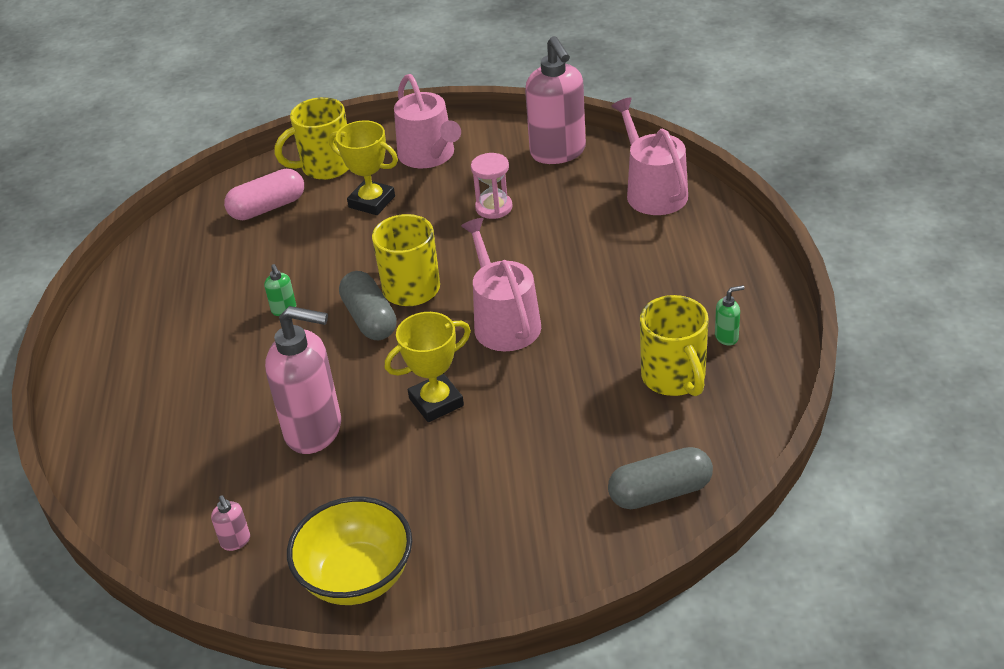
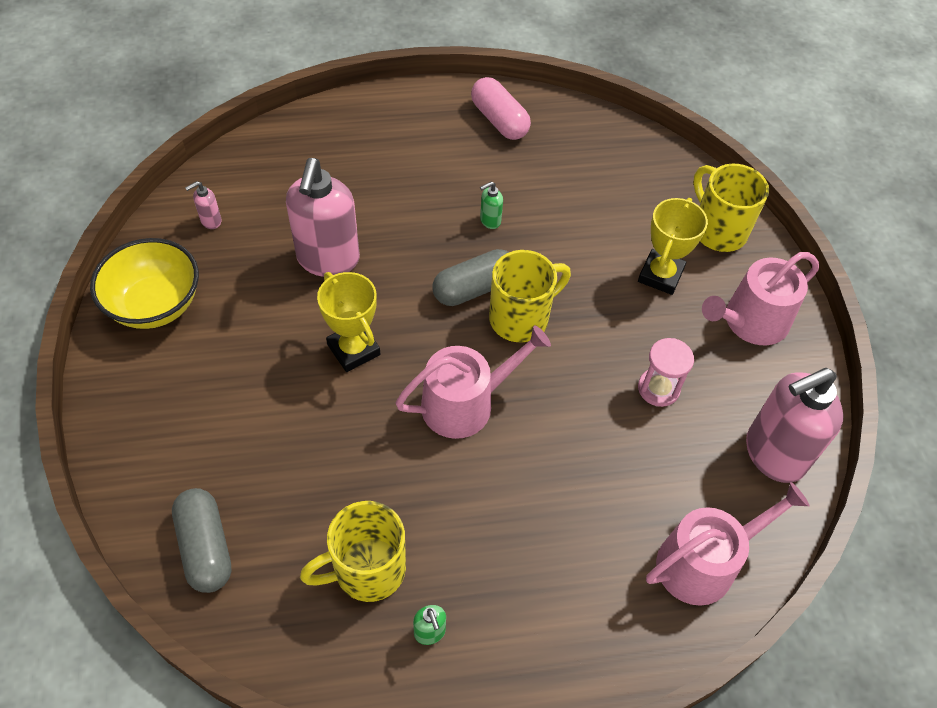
camera: 80 degrees right, 15 degrees up
pink capsule [224,169,304,220] -> pink capsule moved to [471,77,531,140]

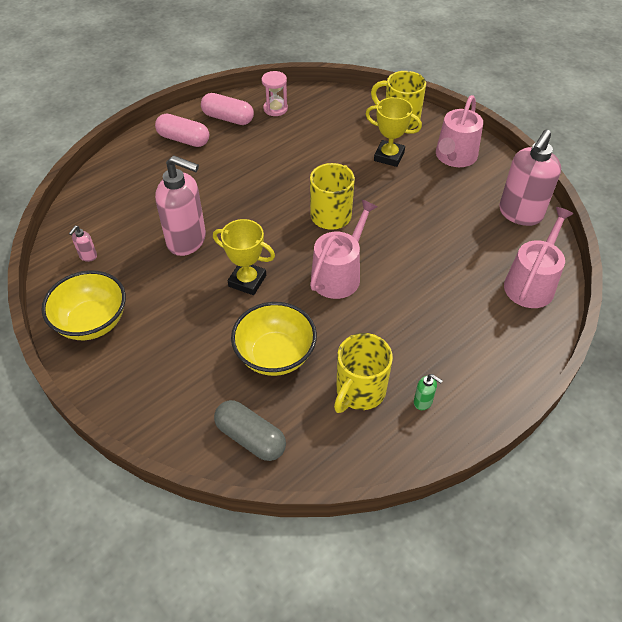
camera: 30 degrees left, 5 degrees down
pink soap dispenser [286,158,360,277] -> pink soap dispenser turned 45 degrees counterclockwise [155,155,206,256]
grey capsule [433,249,509,306] -> none
green soap dispenser [480,181,503,229] -> none
yellow trophy [638,198,708,295] -> yellow trophy turned 60 degrees counterclockwise [366,97,422,167]
pink hourglass [638,338,694,407] -> pink hourglass moved to [261,71,288,116]
none -> pink capsule [155,114,209,147]
none -> yellow bowl [231,302,317,376]

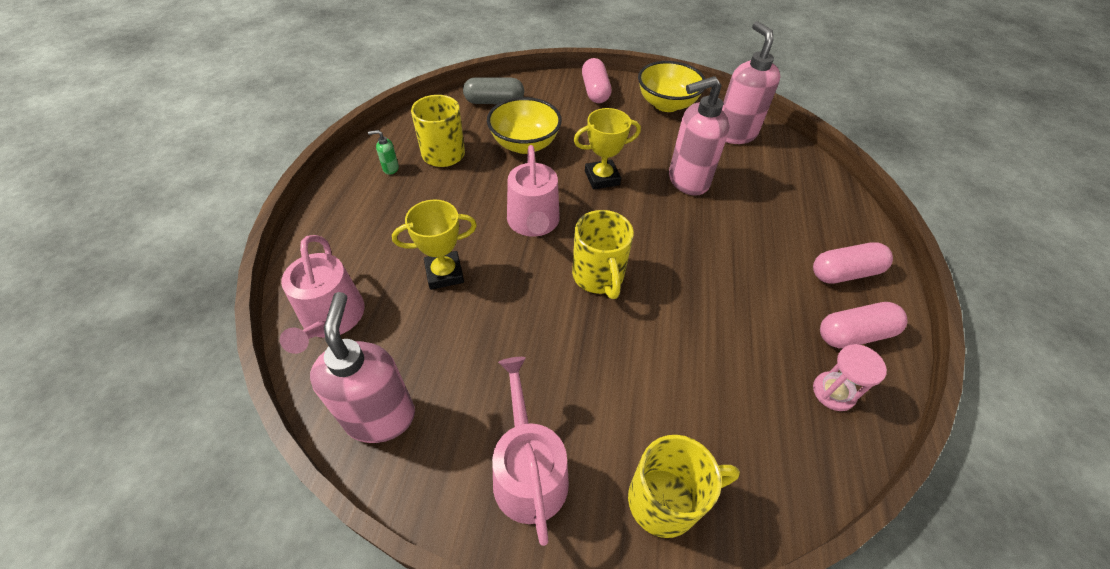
camera: 140 degrees right, 0 degrees up
pink soap dispenser [69,226,97,262] -> pink soap dispenser [722,21,781,144], size x2.47
yellow trophy [366,97,422,167] -> yellow trophy moved to [392,200,477,290]
none -> pink capsule [582,58,612,103]

